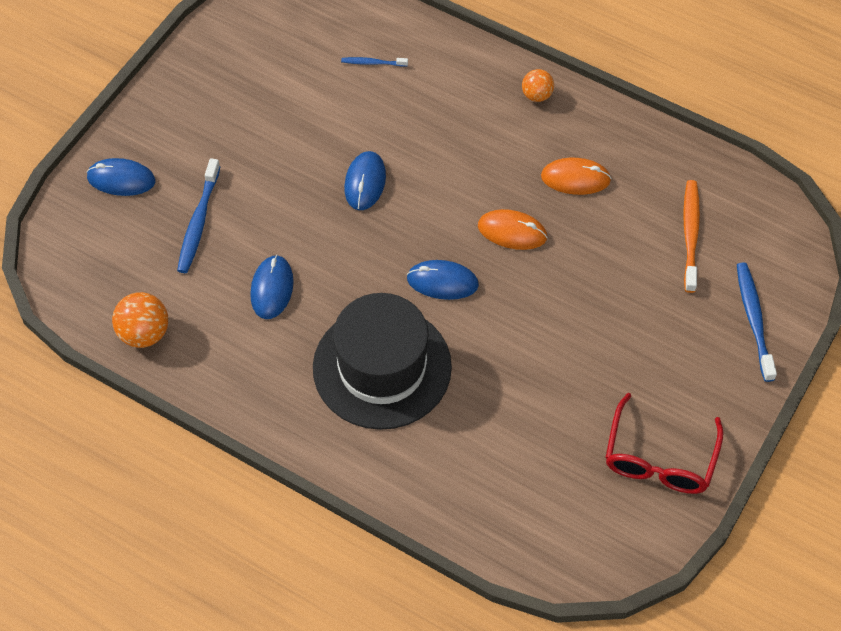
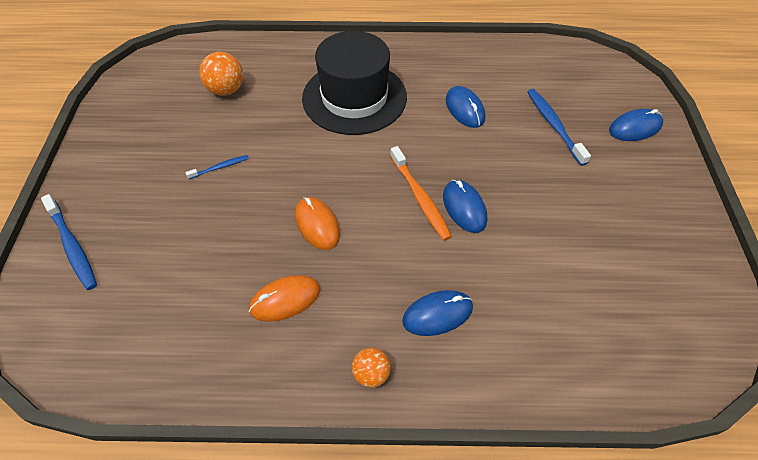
camera: 150 degrees right, 5 degrees down
orange ball [112,292,168,348] -> orange ball moved to [199,52,243,96]
blue toothbrush [341,57,408,67] -> blue toothbrush moved to [186,155,249,179]
blue mouse [407,260,479,300] -> blue mouse moved to [402,290,473,336]
orange mouse [478,209,548,250] -> orange mouse turned 75 degrees clockwise [295,197,340,250]
red glasses [605,393,724,494] -> none
orange toothbrush [683,180,700,293] -> orange toothbrush moved to [390,146,452,241]

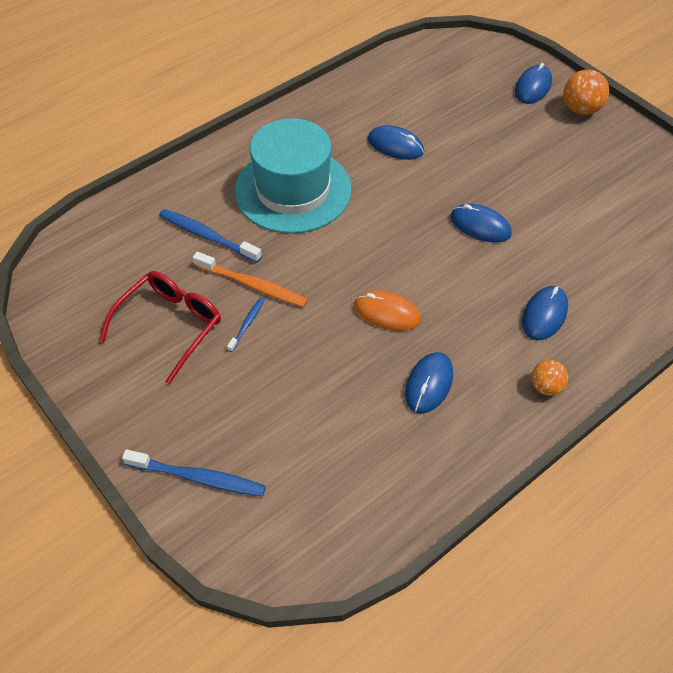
camera: 40 degrees left, 0 degrees up
orange ball [199,52,243,96] -> orange ball moved to [563,69,609,115]
orange mouse [249,275,320,322] -> blue mouse [405,352,453,414]
black hat [302,31,407,135] -> turquoise hat [235,118,352,234]
orange toothbrush [390,146,452,241] -> orange toothbrush moved to [193,252,308,307]
blue toothbrush [527,89,591,166] -> blue toothbrush moved to [159,209,262,263]
none -> red glasses [99,271,221,385]

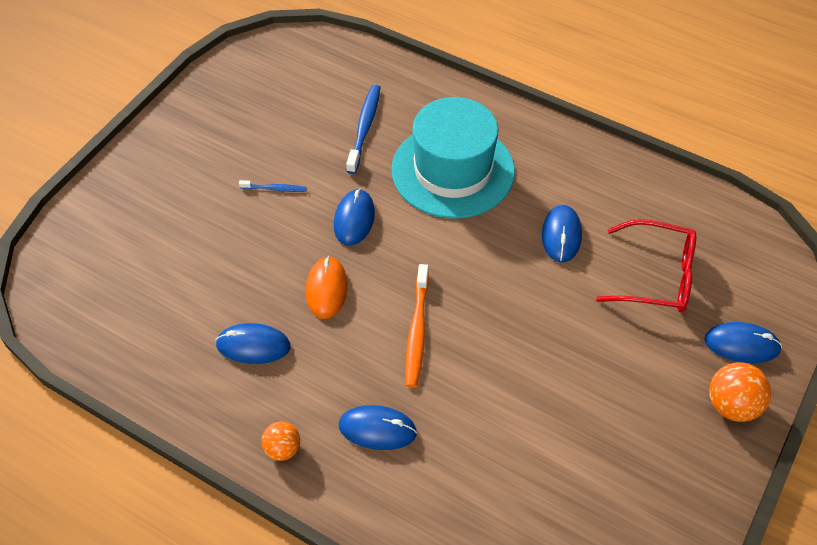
camera: 70 degrees right, 0 degrees up
red glasses [99,271,221,385] -> red glasses moved to [596,219,696,313]
blue toothbrush [122,449,266,497] -> none
orange toothbrush [193,252,308,307] -> orange toothbrush moved to [405,264,429,388]
blue mouse [450,204,512,243] -> blue mouse moved to [334,189,375,246]

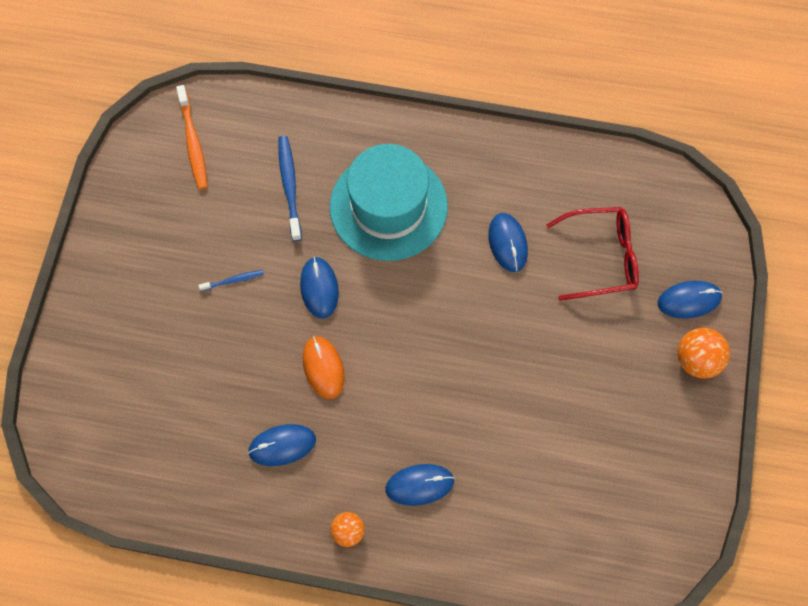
camera: 20 degrees left, 15 degrees up
orange toothbrush [405,264,429,388] -> orange toothbrush moved to [176,85,207,190]

